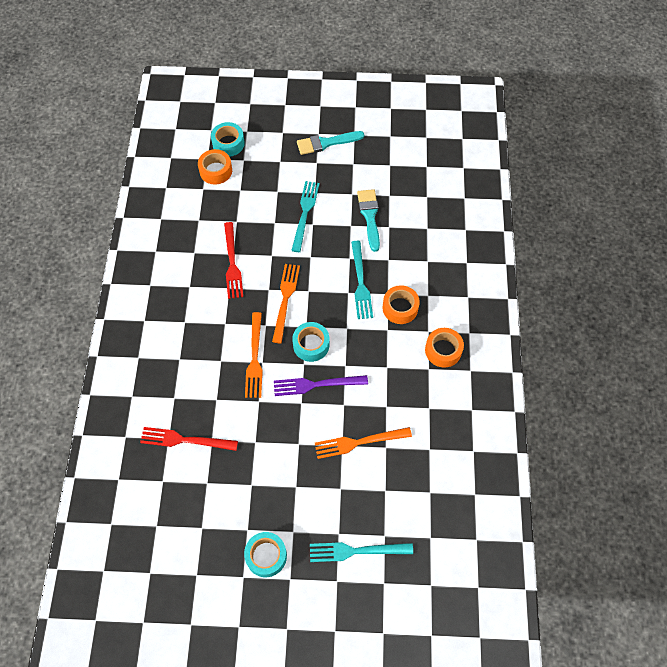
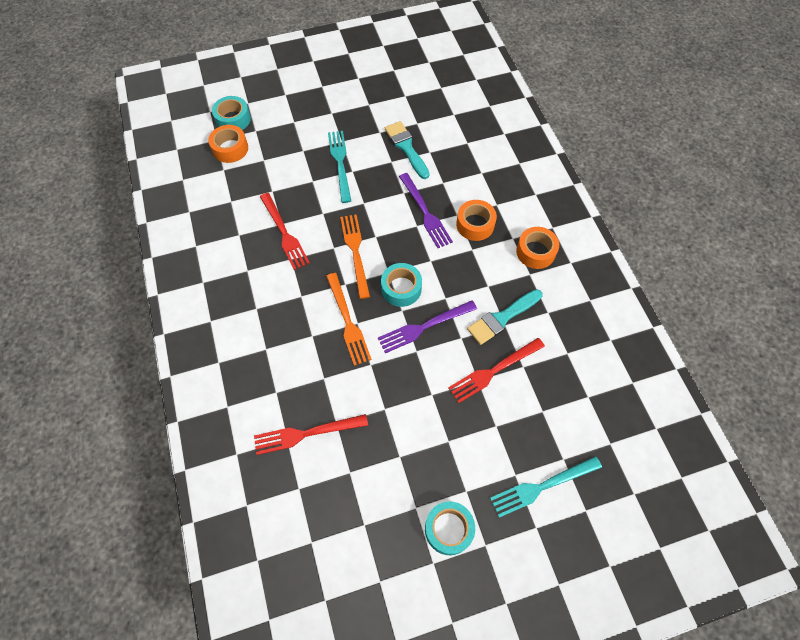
camera: 20 degrees left, 0 degrees up
turquoise brush [297,131,364,155] -> turquoise brush moved to [467,289,542,345]
orange fork [315,427,412,459] -> red fork [448,338,545,403]
turquoise fork [351,241,373,319] -> purple fork [399,173,453,248]

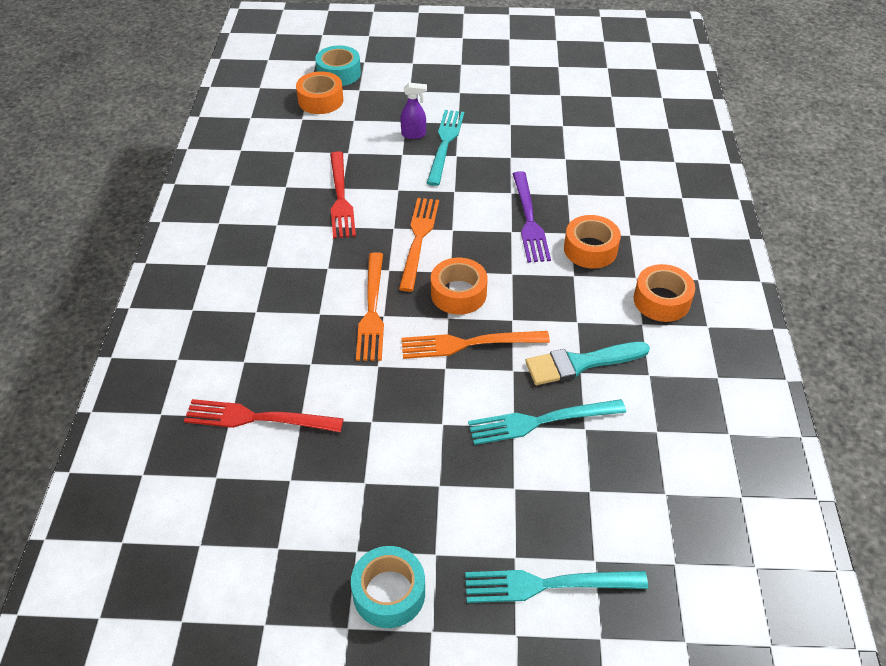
camera: 20 degrees right, 15 degrees down
purple fork [378,300,477,353] -> orange fork [401,331,550,359]
turquoise tape [381,263,422,307] -> orange tape [431,258,488,315]
turquoise brush [385,121,430,179] -> none
red fork [448,338,545,403] -> turquoise fork [468,399,626,445]
none -> purple spray bottle [400,83,427,139]

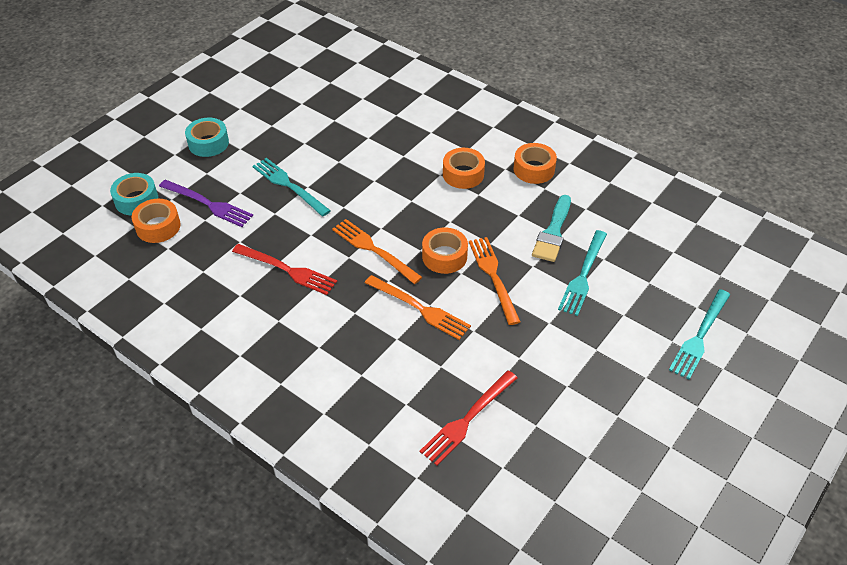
camera: 55 degrees left, 0 degrees up
turquoise tape [351,546,425,628] -> turquoise tape moved to [185,118,229,157]
purple spray bottle [400,83,427,139] -> none
orange fork [401,331,550,359] -> orange fork turned 135 degrees clockwise [469,237,520,325]
purple fork [513,171,551,263] -> purple fork moved to [159,180,253,227]

